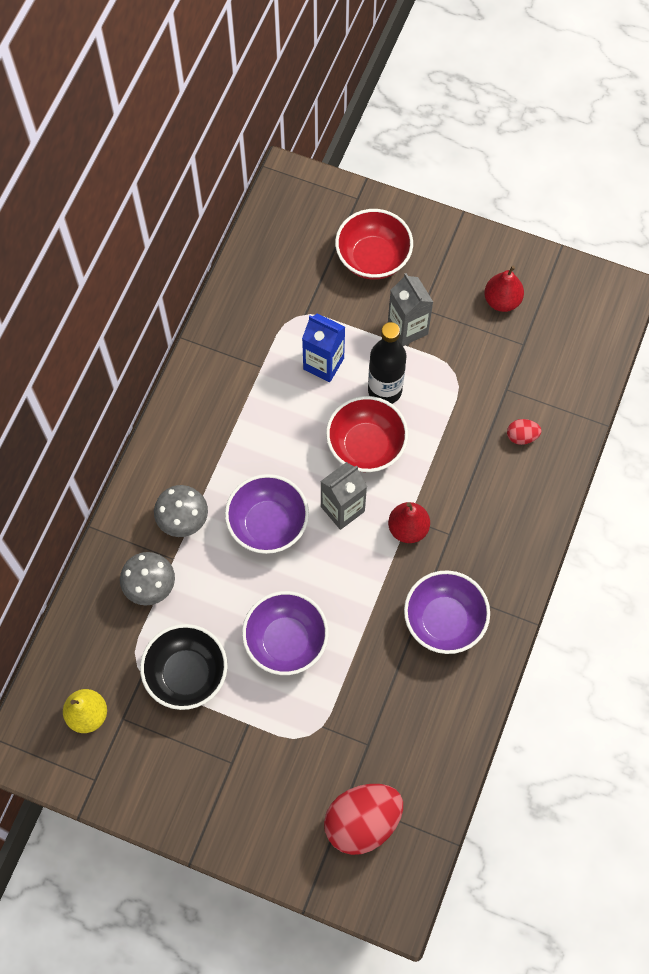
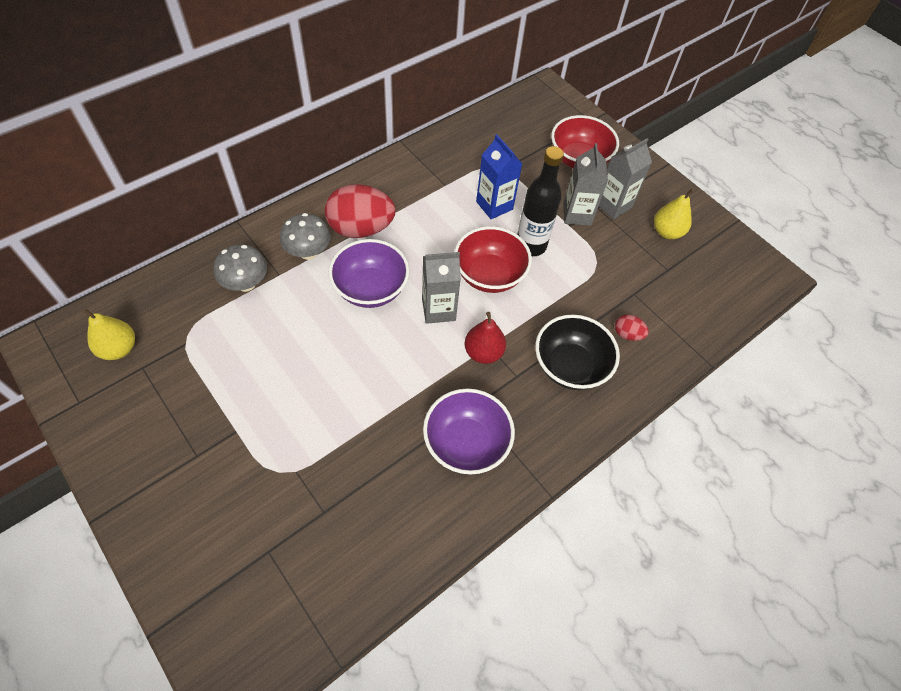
camera: 25 degrees right, 10 degrees down
black bowl [140,624,227,710] -> black bowl moved to [535,314,620,390]
purple bowl [242,591,329,675] -> none
red egg [324,784,403,855] -> red egg moved to [325,184,396,238]
red pear [484,266,524,312] -> yellow pear [654,189,694,239]
none -> grey carton [599,138,652,219]

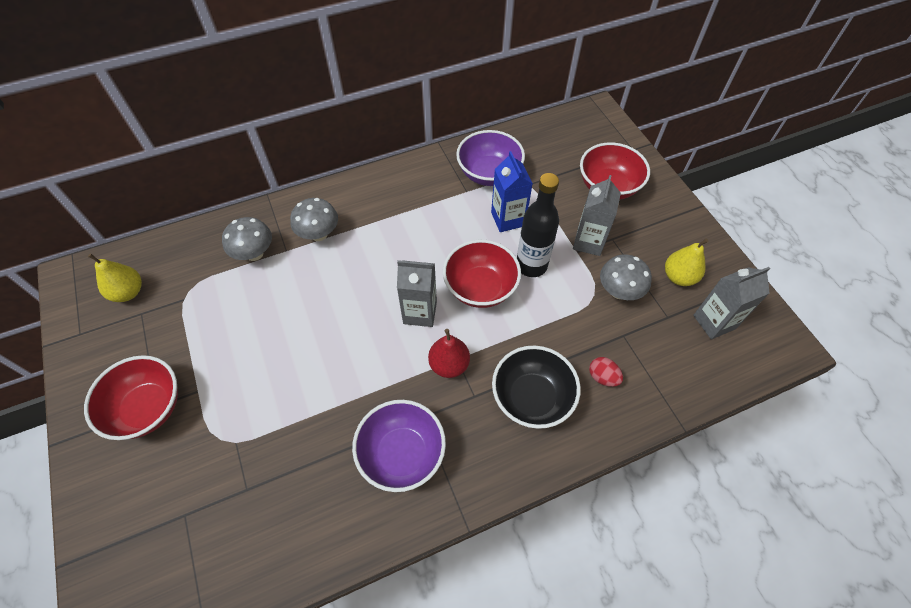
camera: 20 degrees right, 0 degrees up
red egg [325,184,396,238] -> none
purple bowl [329,239,410,308] -> purple bowl moved to [456,130,525,186]
grey carton [599,138,652,219] -> grey carton moved to [693,267,770,339]
none -> red bowl [84,355,178,440]
none -> grey mushroom [600,255,652,300]

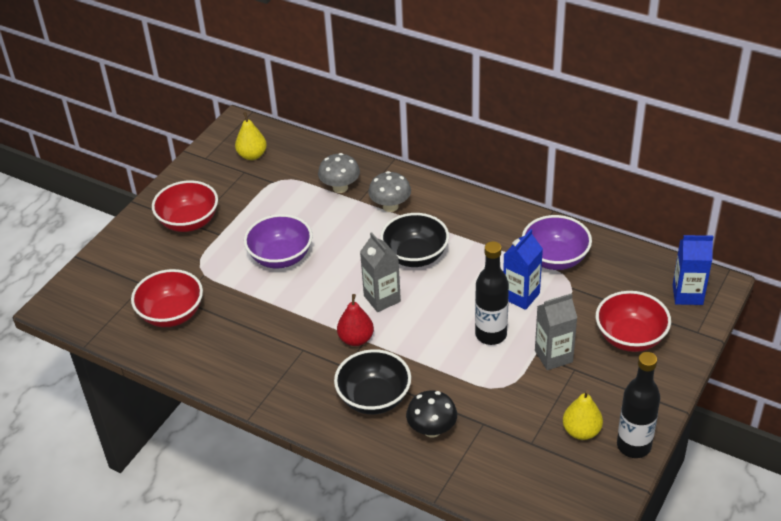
camera: 55 degrees right, 15 degrees down
purple bowl [352,400,446,492] -> purple bowl moved to [244,214,313,268]
red bowl [443,240,521,308] -> red bowl moved to [131,269,203,327]
red egg [589,357,623,387] -> black mushroom [406,390,457,437]
grey mushroom [600,255,652,300] -> none
grey carton [693,267,770,339] -> none
none -> black bowl [380,213,449,267]
none -> black bottle [617,352,660,458]
none -> blue carton [673,235,713,305]

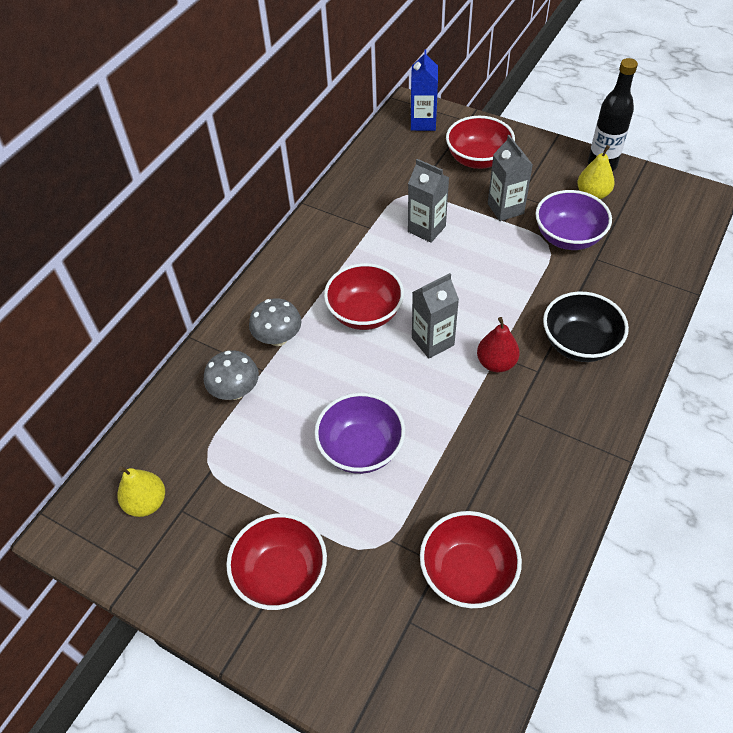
camera: 90 degrees left, 10 degrees up
black bowl [380,213,449,267] -> red bowl [324,263,404,330]
black mushroom [406,390,457,437] -> none
black bottle [475,241,509,345] -> none
blue carton [503,229,543,310] -> grey carton [408,159,449,243]
purple bowl [522,215,592,270] -> purple bowl moved to [535,190,612,250]

